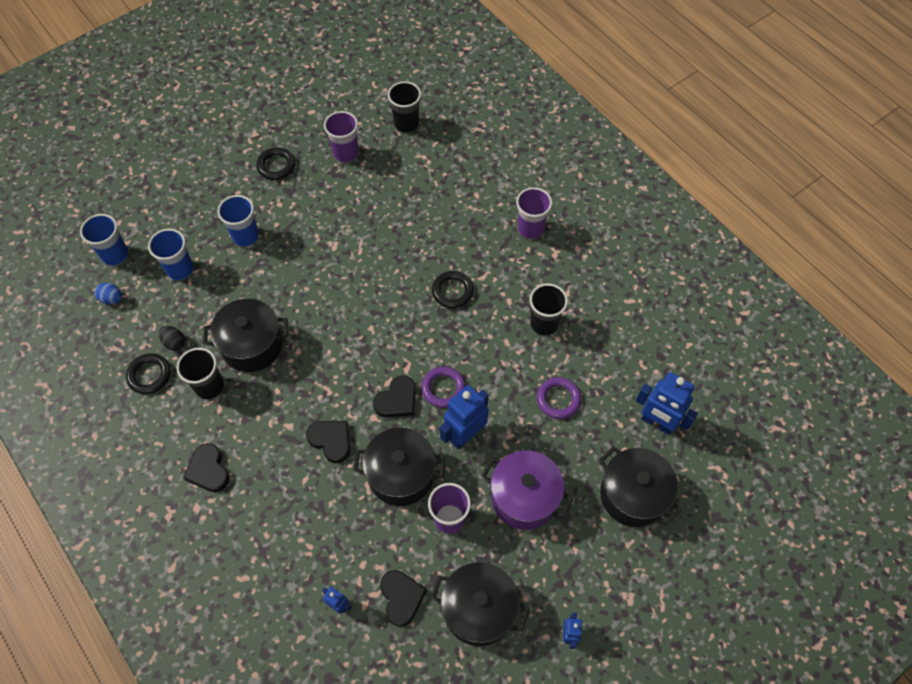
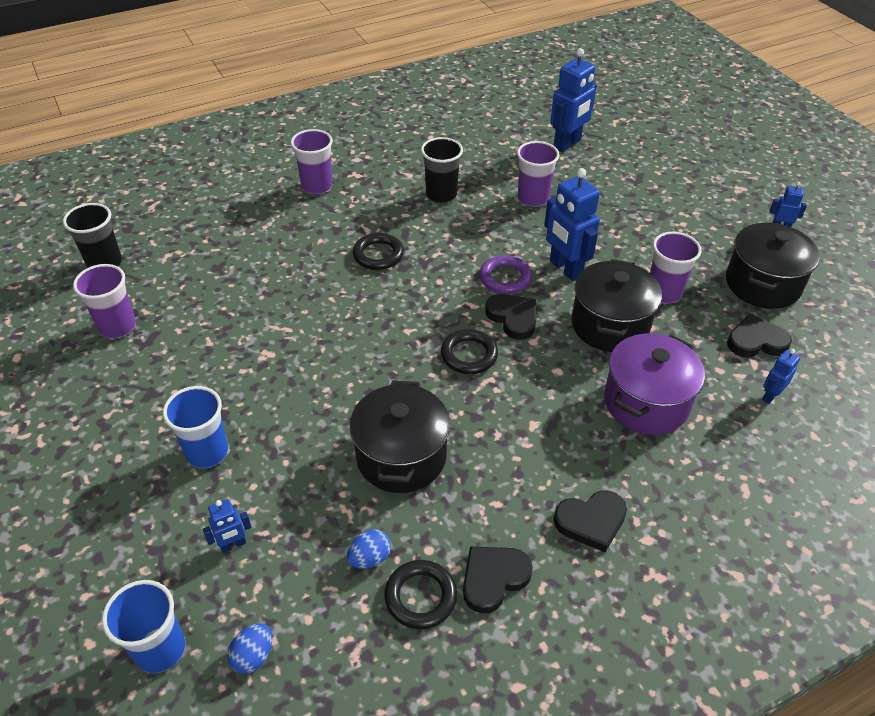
camera: 80 degrees left, 15 degrees down
blue cup [148,229,194,280] -> blue robot [203,499,252,553]
black egg [159,326,185,351] -> blue egg [347,529,391,569]
black cup [177,348,224,399] -> none
black ring [256,147,295,180] -> black ring moved to [441,329,498,374]
black heart [306,421,350,463] -> black heart moved to [463,547,533,613]
purple pot [481,450,573,530] -> purple pot moved to [604,333,705,435]
purple ring [537,377,581,419] -> purple cup [517,141,559,207]
black pot [599,446,681,527] -> none

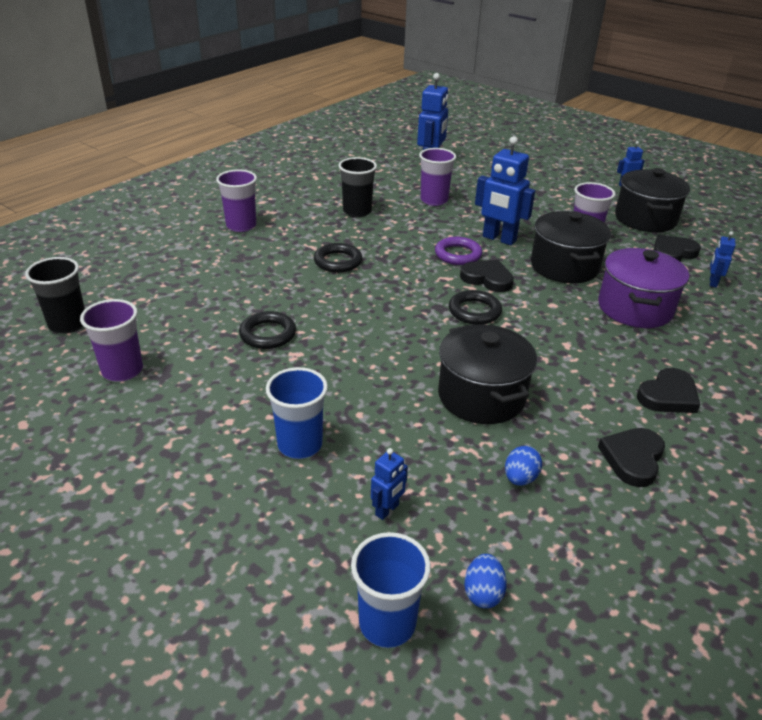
camera: 25 degrees left, 10 degrees down
black ring [384,560,457,629] -> black ring moved to [239,311,296,349]

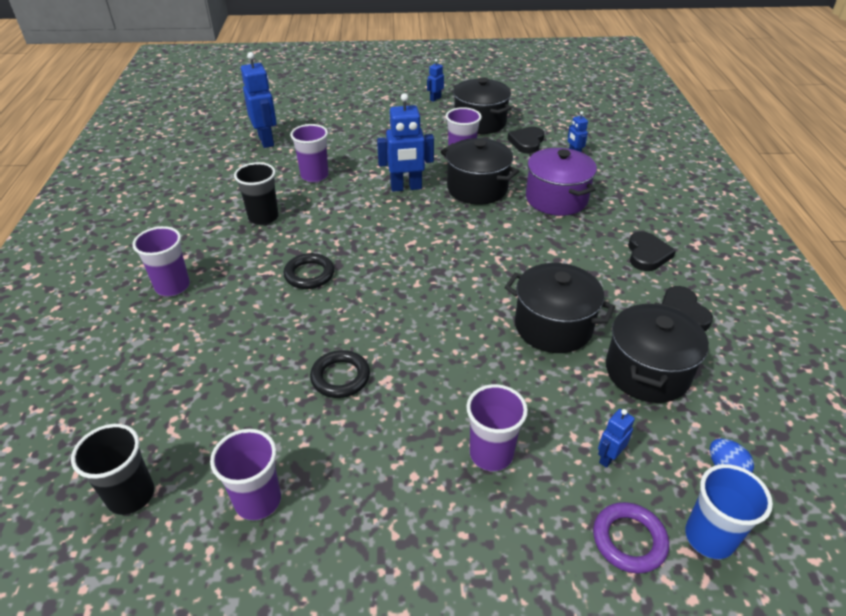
camera: 40 degrees left, 5 degrees up
blue cup [266,367,328,459] -> purple cup [466,384,528,471]
blue robot [371,448,408,520] -> blue robot turned 135 degrees counterclockwise [598,409,635,468]
purple ring [435,237,482,265] -> purple ring moved to [593,502,669,574]
black ring [449,290,502,325] -> none
black heart [460,260,514,292] -> none
blue egg [505,446,542,486] -> black pot [606,302,709,403]

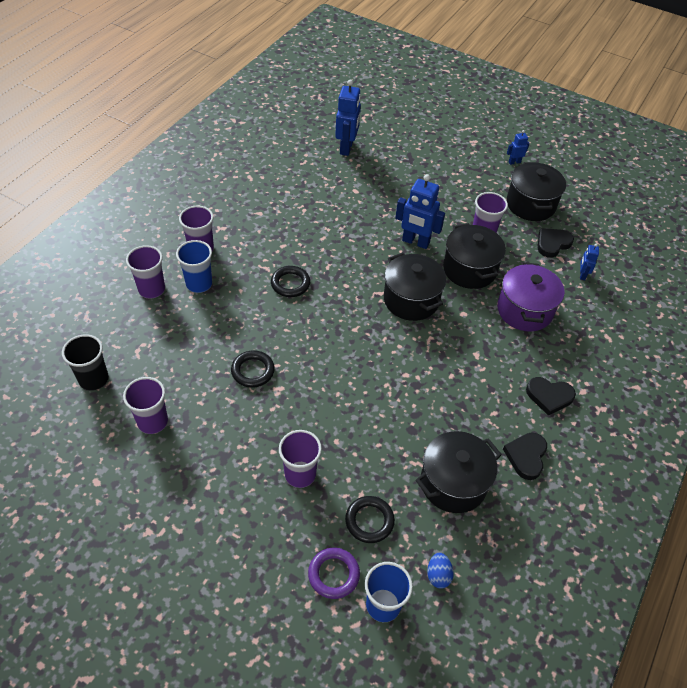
camera: 30 degrees right, 10 degrees up
black cup [234,162,279,225] -> none
purple cup [290,124,328,182] -> purple cup moved to [126,245,165,299]
black pot [505,263,615,353] -> black pot moved to [384,252,446,321]
blue robot [598,409,635,468] -> black ring [345,496,395,543]
black heart [628,231,676,271] -> black heart turned 60 degrees clockwise [526,377,576,416]
none -> blue cup [176,240,212,293]

